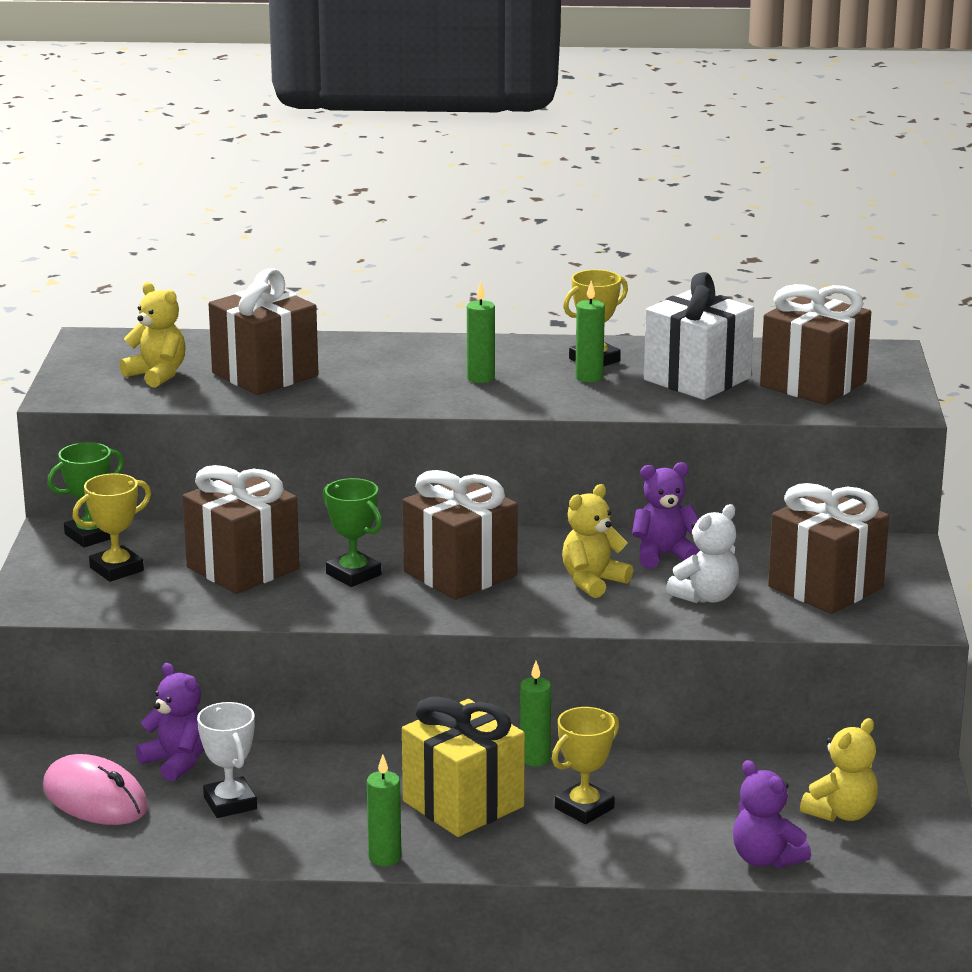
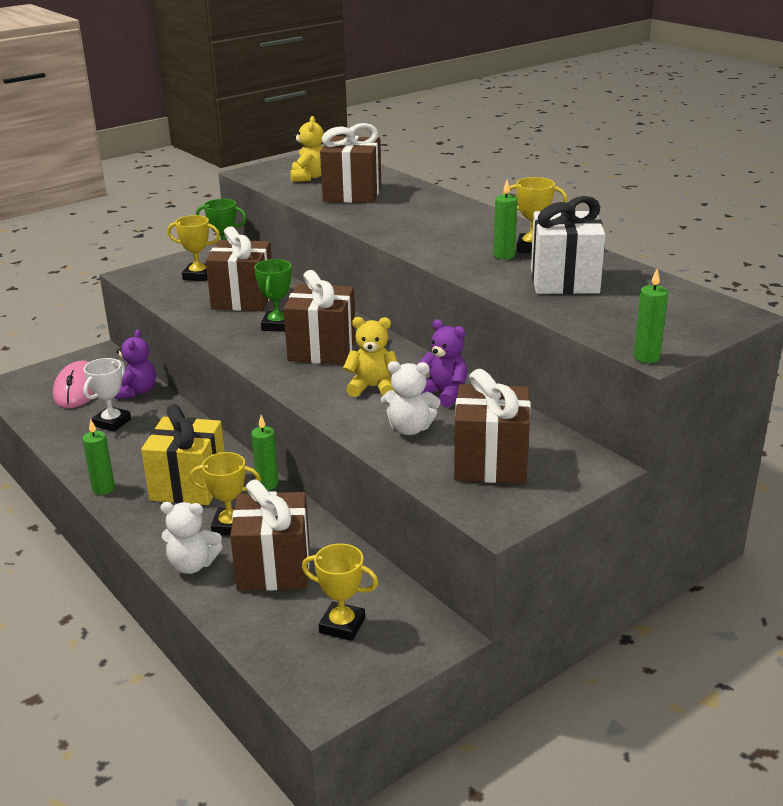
camera: 50 degrees right, 5 degrees up
green candle [467,282,495,383] -> green candle moved to [633,269,668,363]
purple teddy bear [733,760,811,868] -> none
brown gift [760,284,871,405] -> brown gift moved to [230,479,310,591]
yellow teddy bear [800,718,878,822] -> yellow trophy [302,543,378,641]
none -> white teddy bear [160,502,223,574]

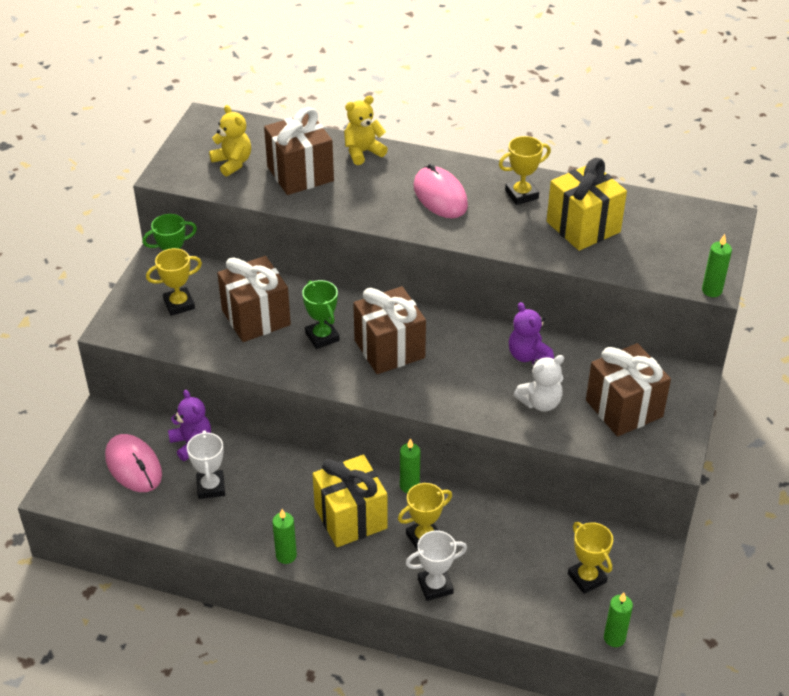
camera: 35 degrees left, 15 degrees up
white teddy bear [160,502,223,574] -> white trophy [406,531,467,601]
brown gift [230,479,310,591] -> none
yellow trophy [302,543,378,641] -> yellow trophy turned 75 degrees clockwise [568,522,613,594]
yellow teddy bear [343,317,397,397] -> yellow teddy bear moved to [344,96,388,165]
purple teddy bear [417,319,467,407] -> purple teddy bear turned 120 degrees counterclockwise [509,302,554,364]
green candle [493,180,517,259] -> green candle moved to [604,593,633,647]
white gift [531,196,605,294] -> yellow gift [547,158,627,251]
none -> pink mouse [414,164,468,218]

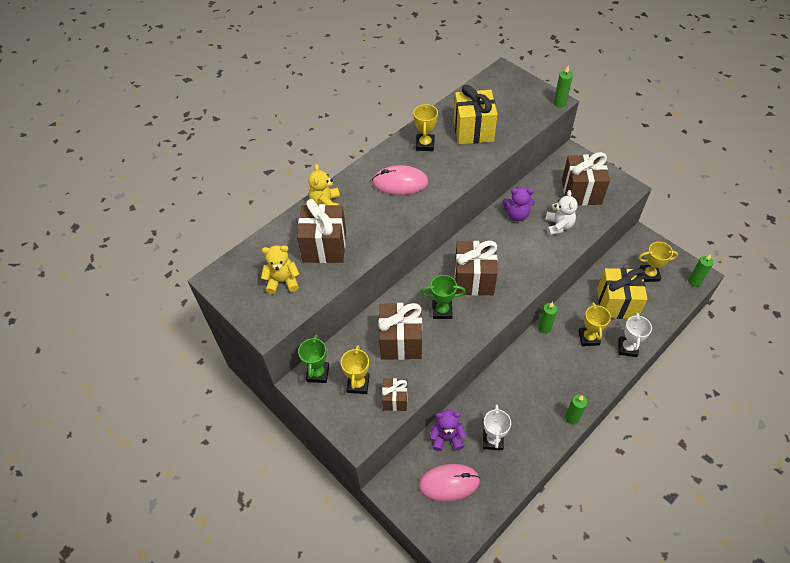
camera: 60 degrees left, 10 degrees up
white trophy [187,430,225,499] -> white trophy turned 75 degrees clockwise [483,404,511,450]
yellow gift [313,455,388,547] -> yellow gift moved to [597,268,647,319]
none -> brown gift [382,378,407,411]

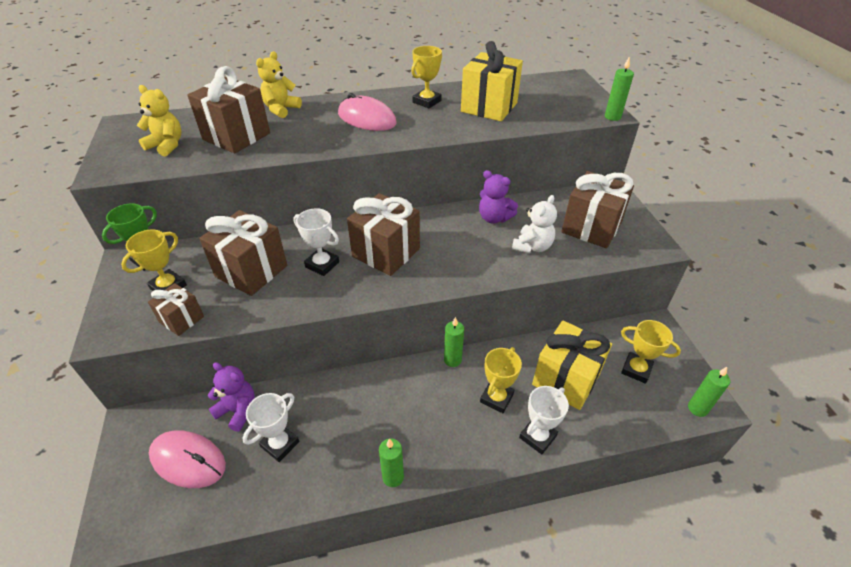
camera: 30 degrees right, 10 degrees down
green trophy [421,275,466,319] -> white trophy [293,208,339,276]

